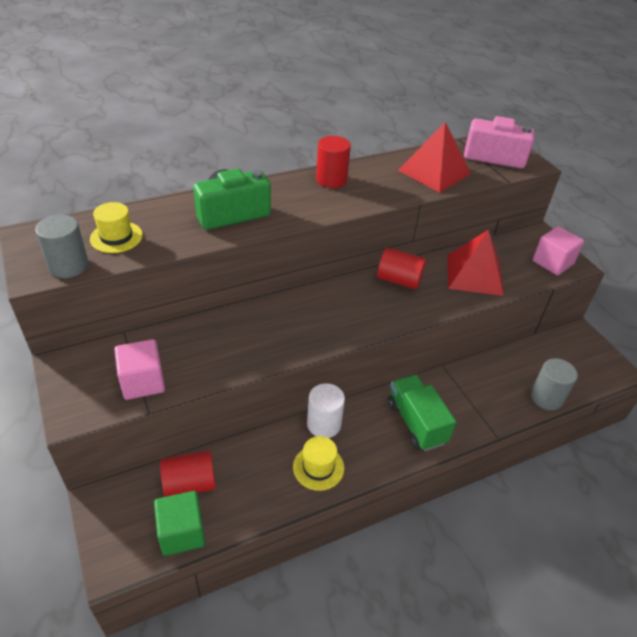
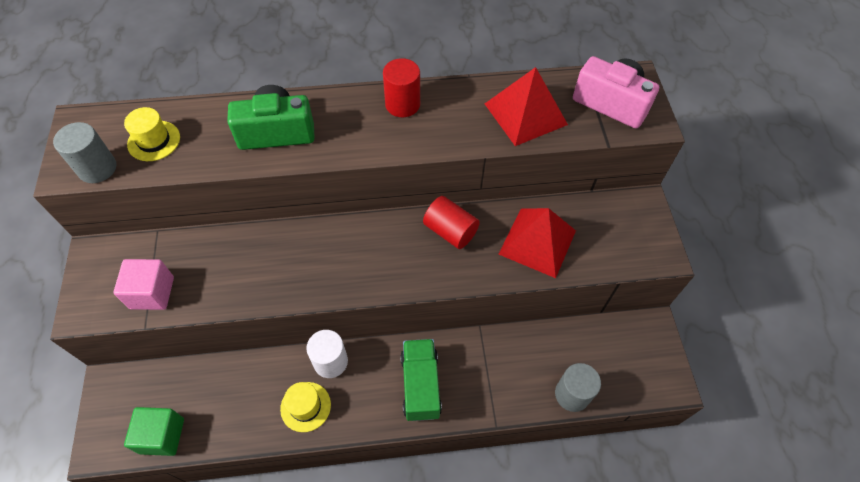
camera: 20 degrees right, 15 degrees up
red cylinder [160,451,216,497] -> none
pink cube [533,226,584,275] -> none

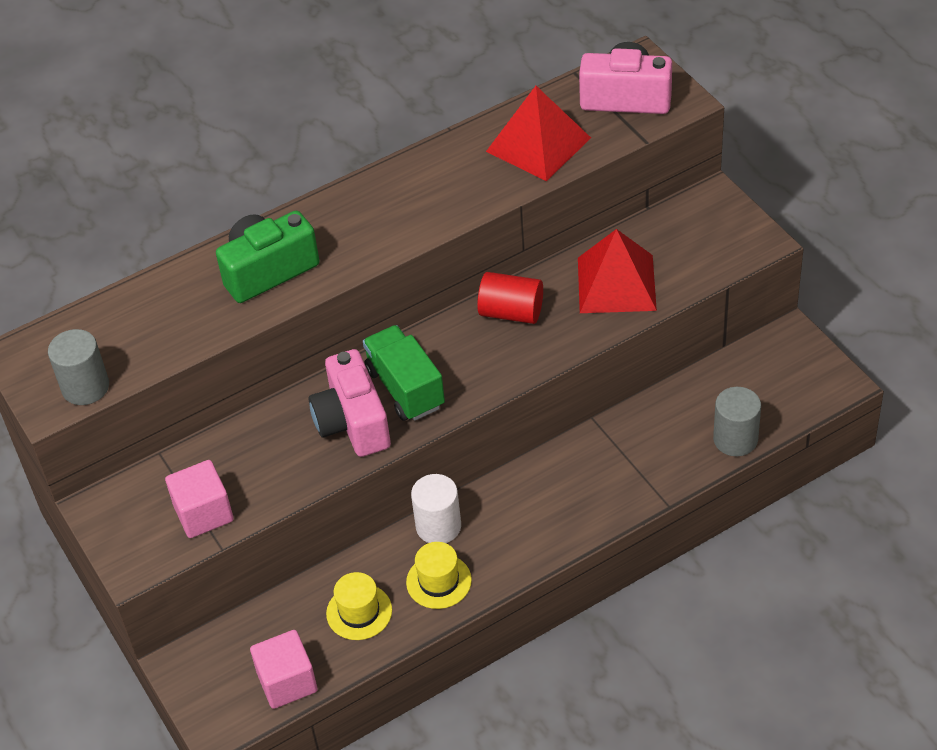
camera: 20 degrees left, 10 degrees down
yellow hat [124,107,180,161] -> yellow hat moved to [326,572,392,640]
green cube [124,407,184,456] -> pink cube [250,630,318,709]
red cylinder [383,58,420,117] -> none
green truck [400,339,442,421] -> green truck moved to [363,325,445,421]
none -> pink camera [309,349,391,457]

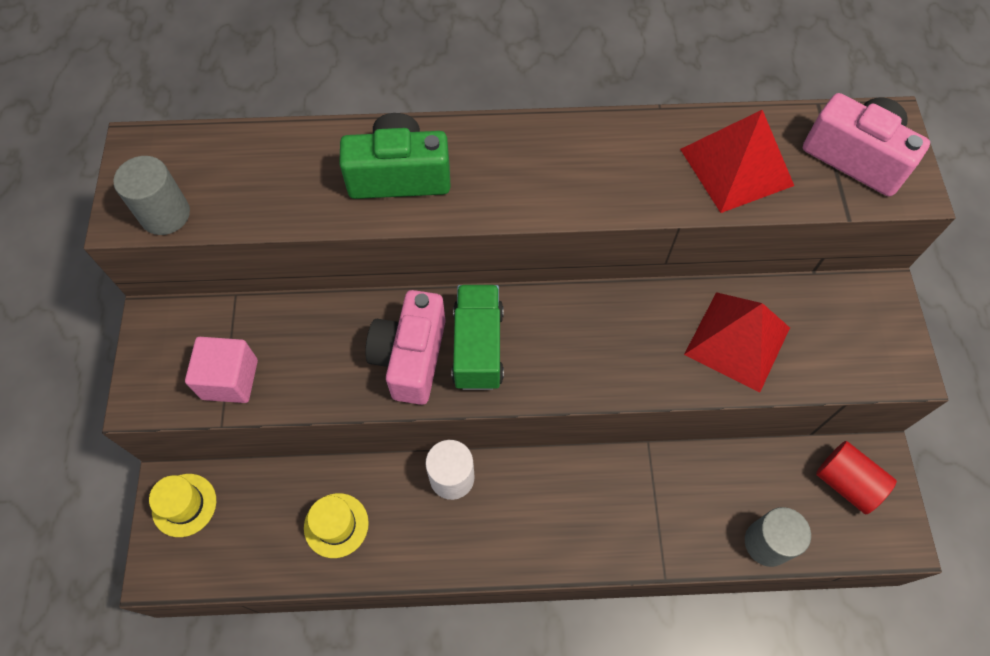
camera: 25 degrees right, 15 degrees up
pink cube [250,630,318,709] -> none
yellow hat [406,542,472,609] -> yellow hat moved to [149,474,216,537]
red cylinder [477,272,543,324] -> red cylinder moved to [816,441,897,514]

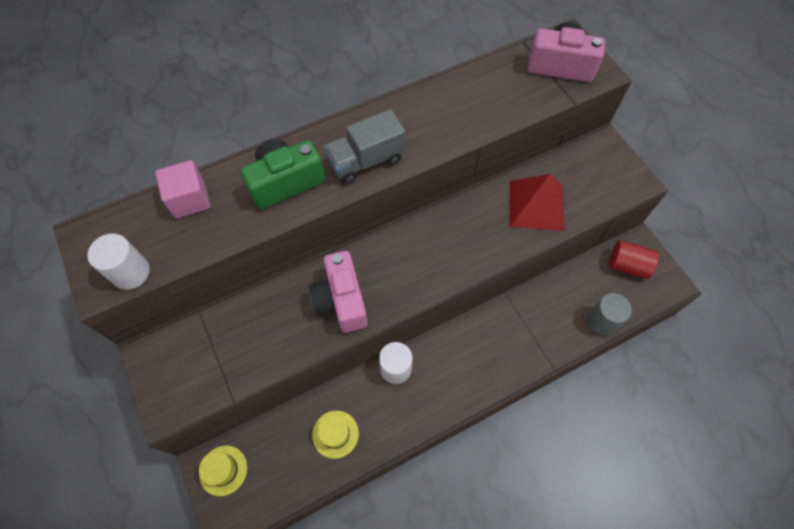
camera: 25 degrees left, 0 degrees up
grey cylinder [113,156,190,235] -> white cylinder [87,234,150,290]
pink cube [185,337,258,403] -> pink cube moved to [155,160,211,219]
green truck [452,285,504,390] -> none
red pyramid [680,110,794,213] -> none
none -> grey truck [324,109,406,184]

